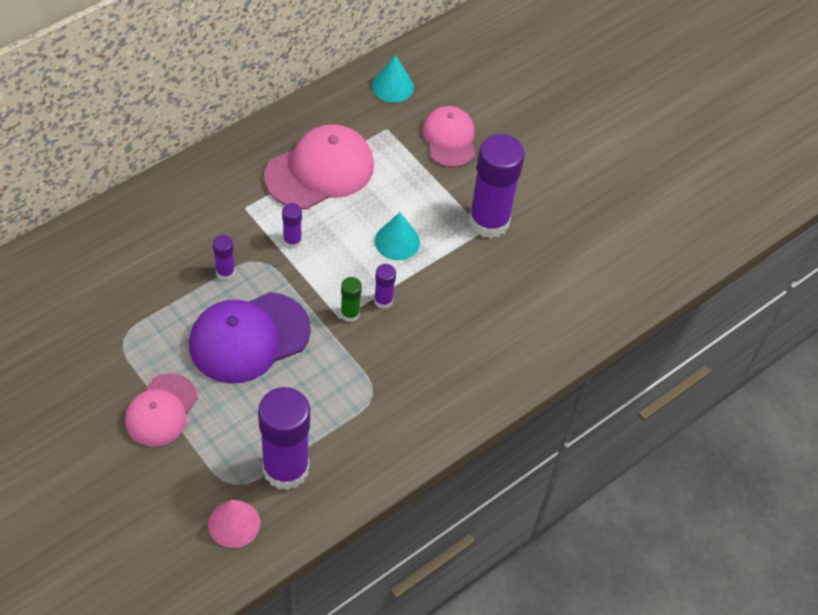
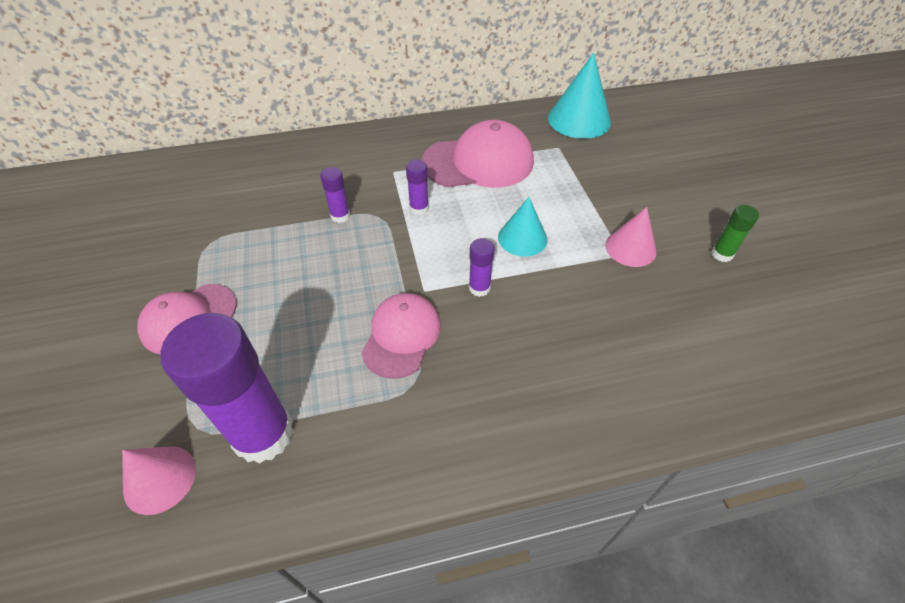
camera: 30 degrees right, 5 degrees down
purple cap [189,292,311,384] -> none
green glue stick [341,277,362,322] -> green glue stick moved to [711,205,759,262]
turquoise cone [372,55,414,103] -> turquoise cone [548,53,611,139], size x1.57
pink cap [422,106,475,167] -> pink cap moved to [361,293,441,379]
purple glue stick [469,134,525,239] -> pink cone [605,207,657,267]

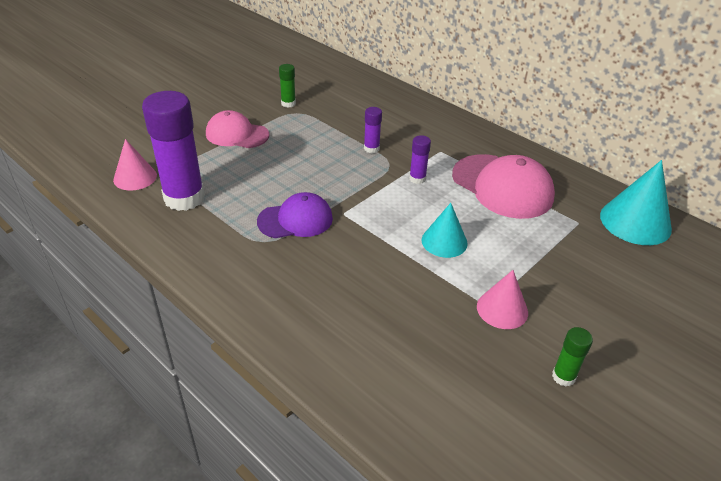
camera: 55 degrees right, 10 degrees down
pink cap [361,293,441,379] -> purple cap [257,192,333,238]
purple glue stick [469,238,495,297] -> none
none -> green glue stick [279,64,296,108]

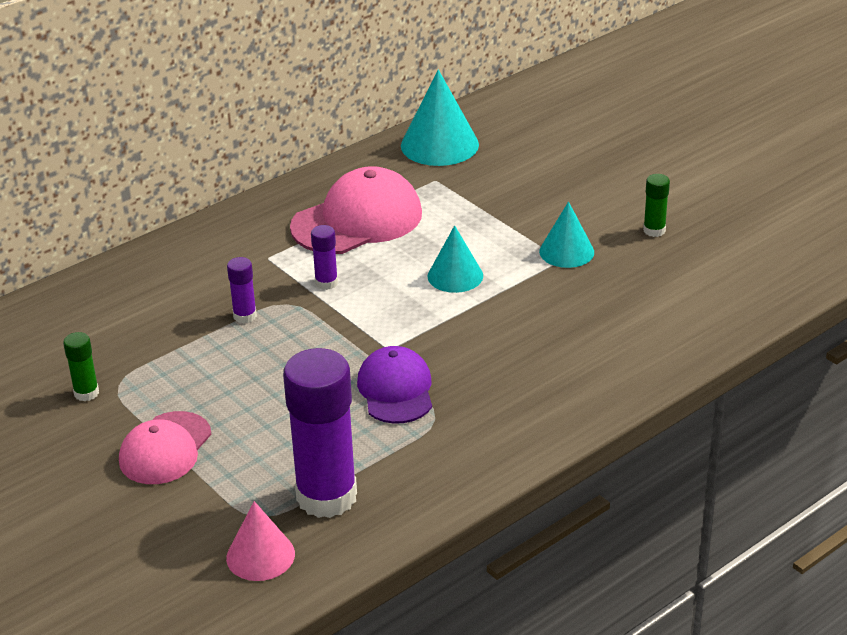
camera: 80 degrees left, 5 degrees down
pink cone [477,270,528,329] -> turquoise cone [539,201,594,268]

